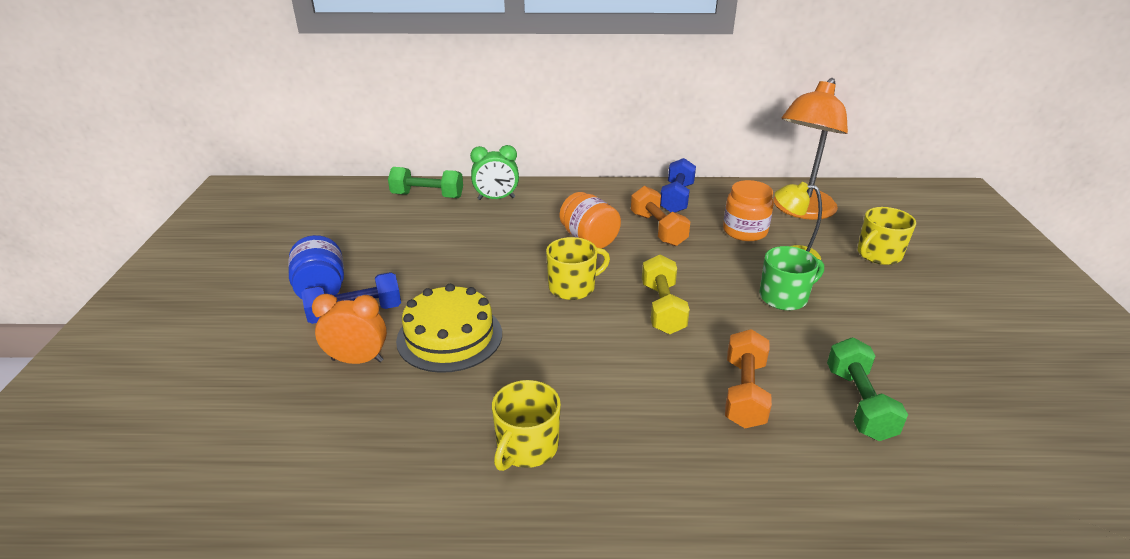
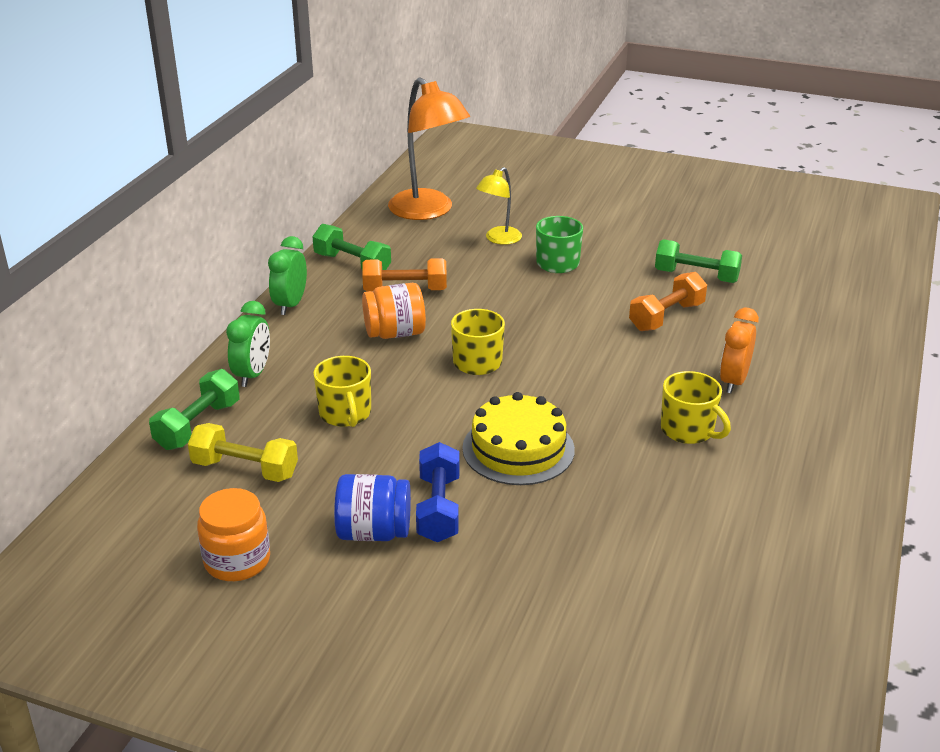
camera: 70 degrees left, 0 degrees up
orange clock [312,294,387,364] -> orange clock moved to [720,308,759,393]
yellow dumbbell [642,255,690,334] -> yellow dumbbell moved to [188,423,298,482]
blue dumbbell [660,158,696,213] -> green dumbbell [312,224,391,270]
orange jar [723,180,774,241] -> orange jar moved to [197,488,270,581]
orange dumbbell [725,329,772,428] -> orange dumbbell turned 75 degrees counterclockwise [629,272,707,331]
yellow mug [857,207,916,265] -> yellow mug moved to [313,356,371,427]
none -> green clock [268,236,307,315]

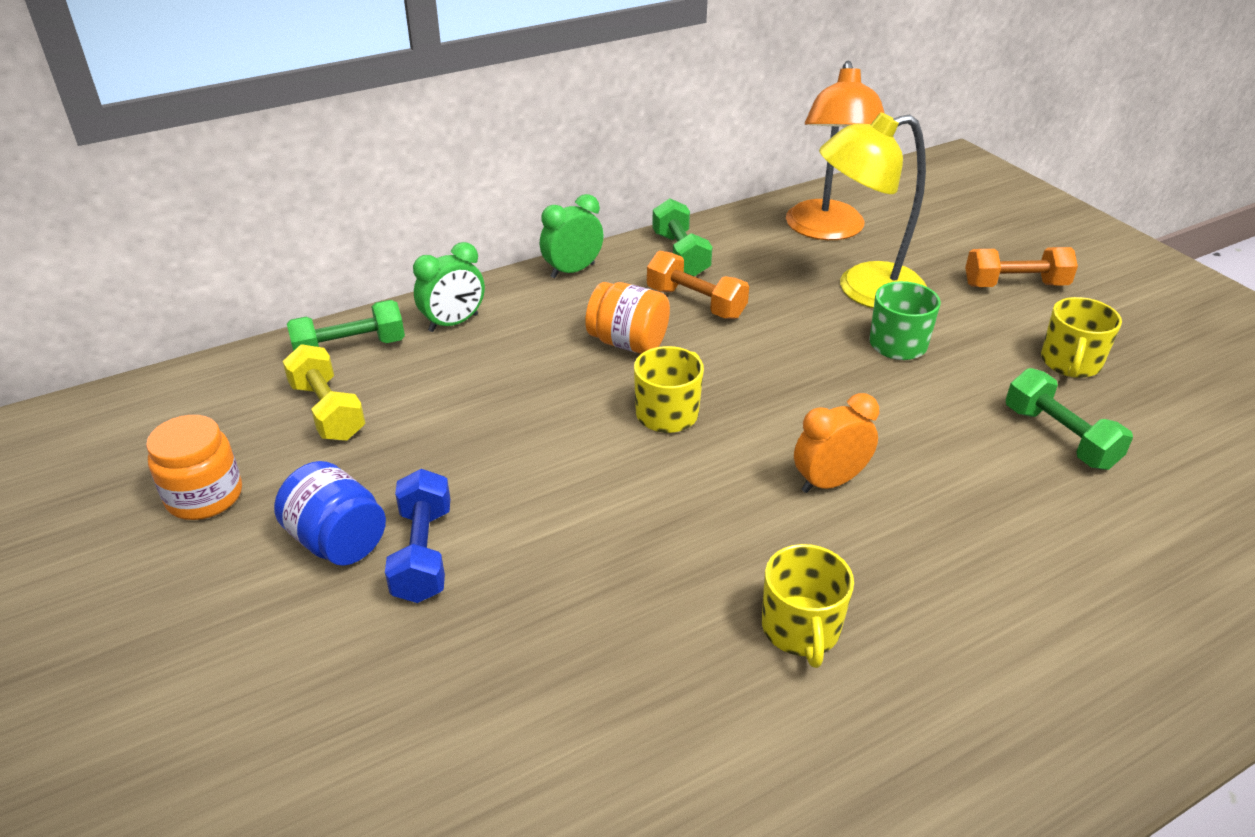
camera: 40 degrees right, 5 degrees up
yellow mug [313,356,371,427] -> yellow mug moved to [1041,297,1122,378]
blue dumbbell [416,442,459,542] -> blue dumbbell turned 45 degrees counterclockwise [385,469,450,603]
yellow cake [462,392,575,485] -> none
yellow lamp [476,167,522,245] -> yellow lamp [819,112,927,308], size x1.85
orange dumbbell [629,272,707,331] -> orange dumbbell moved to [965,247,1078,287]
orange clock [720,308,759,393] -> orange clock moved to [794,393,879,493]

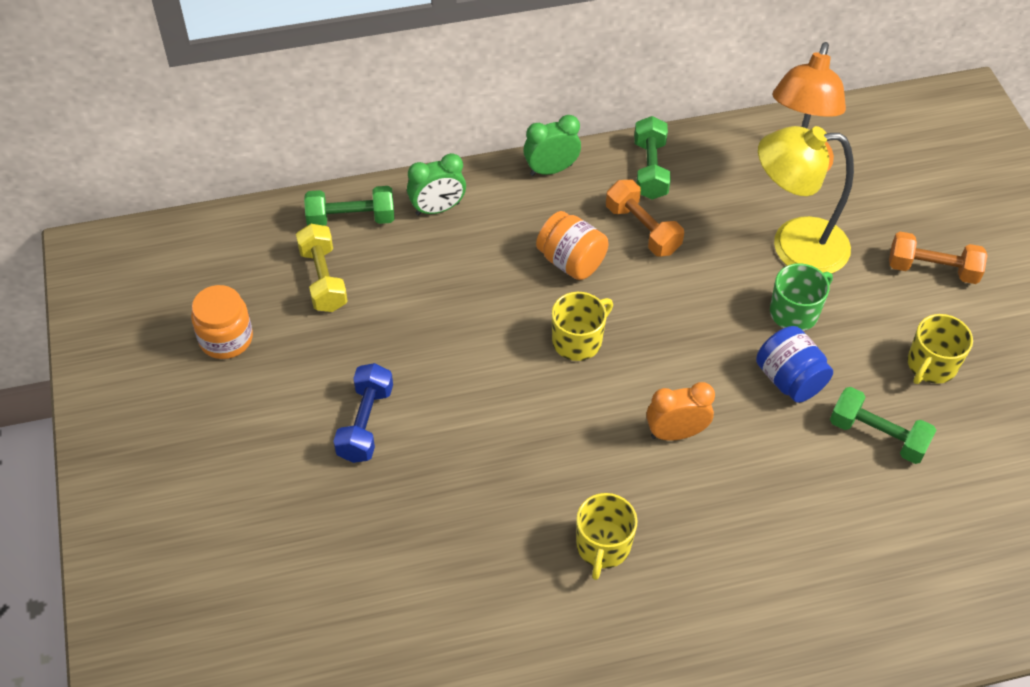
camera: 15 degrees right, 15 degrees up
blue jar [274,461,386,566] -> blue jar moved to [756,326,833,403]
green dumbbell [1006,368,1133,470] -> green dumbbell turned 45 degrees counterclockwise [830,387,937,464]

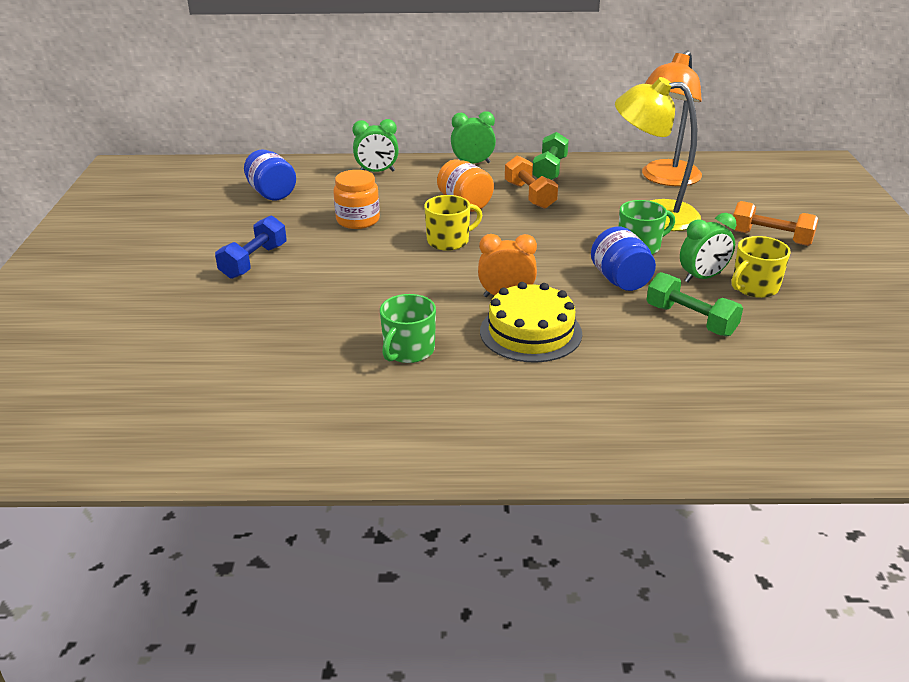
camera: 15 degrees right, 20 degrees down
orange jar [191,285,253,359] -> orange jar moved to [333,170,380,229]
yellow dumbbell [296,224,348,312] -> blue jar [244,150,296,201]
green dumbbell [304,186,394,226] -> none
yellow mug [576,493,638,580] -> green mug [380,294,436,363]
none -> yellow cake [480,282,582,362]
none -> green clock [680,213,736,282]

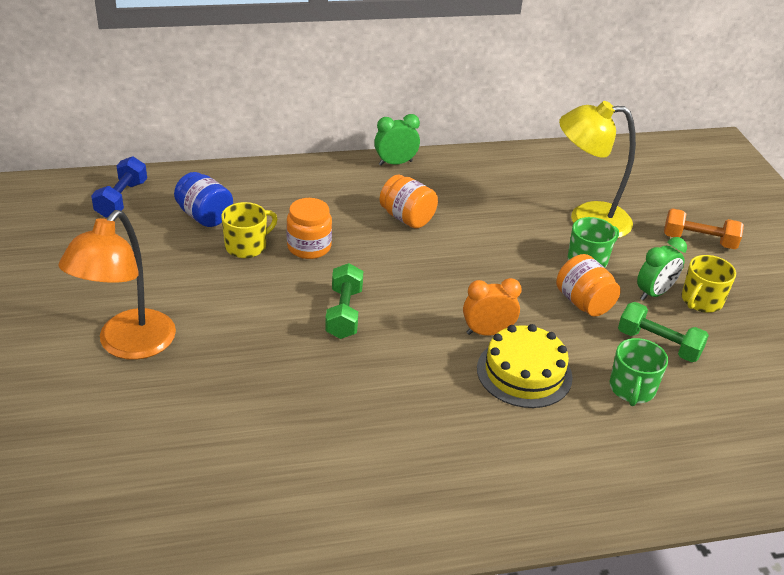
camera: 15 degrees left, 5 degrees up
blue dumbbell [215,215,287,279] -> blue dumbbell moved to [91,156,147,218]
green clock [352,119,399,172] -> none
green mug [380,294,436,363] -> green mug moved to [610,338,668,406]
yellow mug [424,195,482,251] -> yellow mug moved to [221,202,277,258]
orange dumbbell [505,155,558,209] -> none
green dumbbell [532,132,569,180] -> green dumbbell moved to [325,263,363,339]
blue jar [591,226,656,291] -> orange jar [556,254,621,317]
orange lamp [642,50,702,186] -> orange lamp moved to [58,210,176,360]

